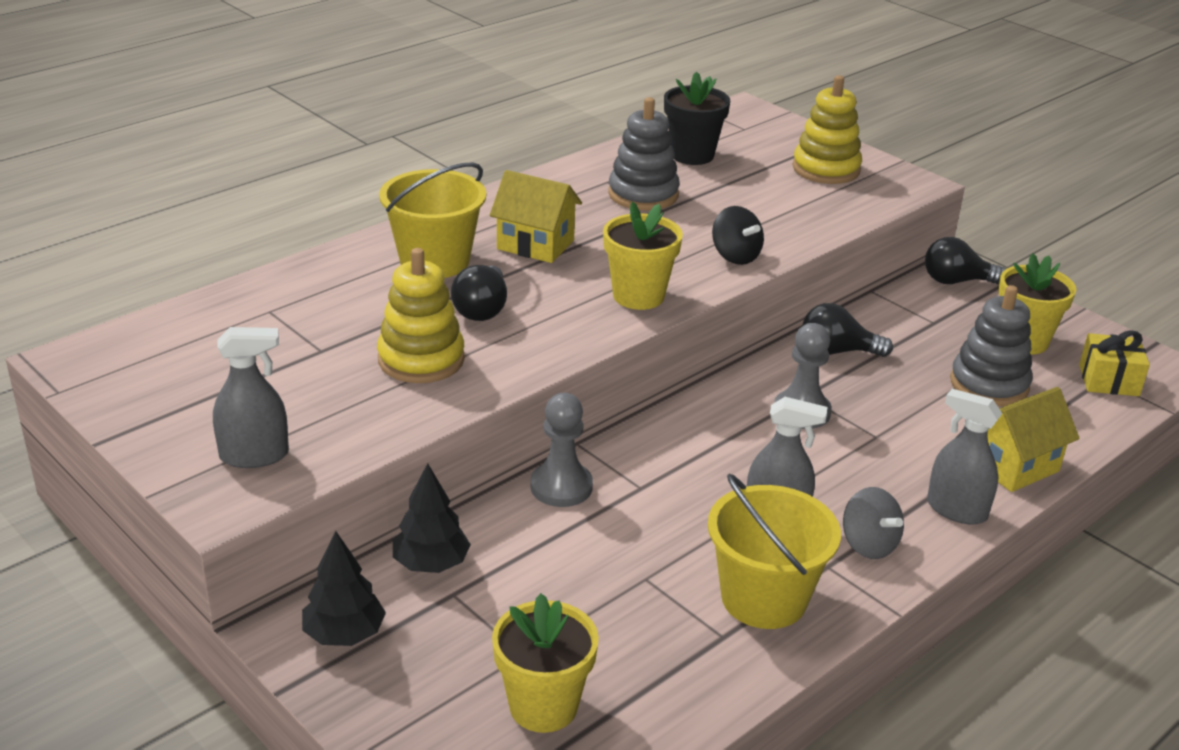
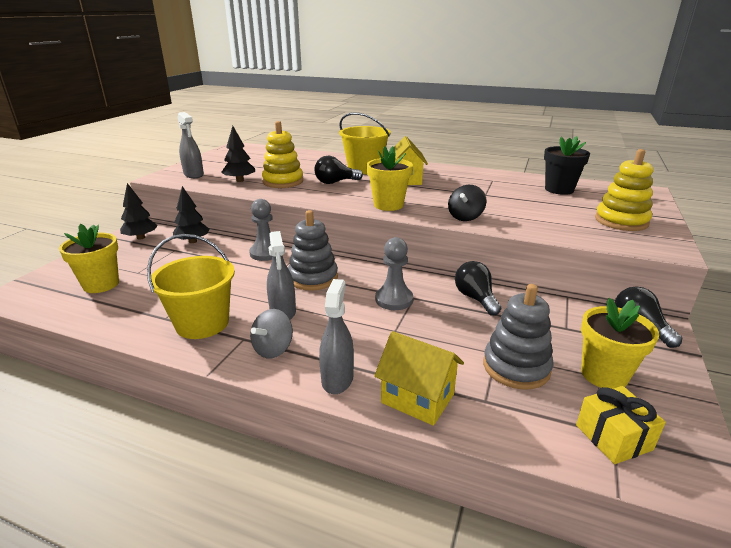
camera: 65 degrees right, 5 degrees down
grey stacking toy [608,97,680,210] -> grey stacking toy moved to [288,210,338,291]
none -> black tree [222,126,255,182]

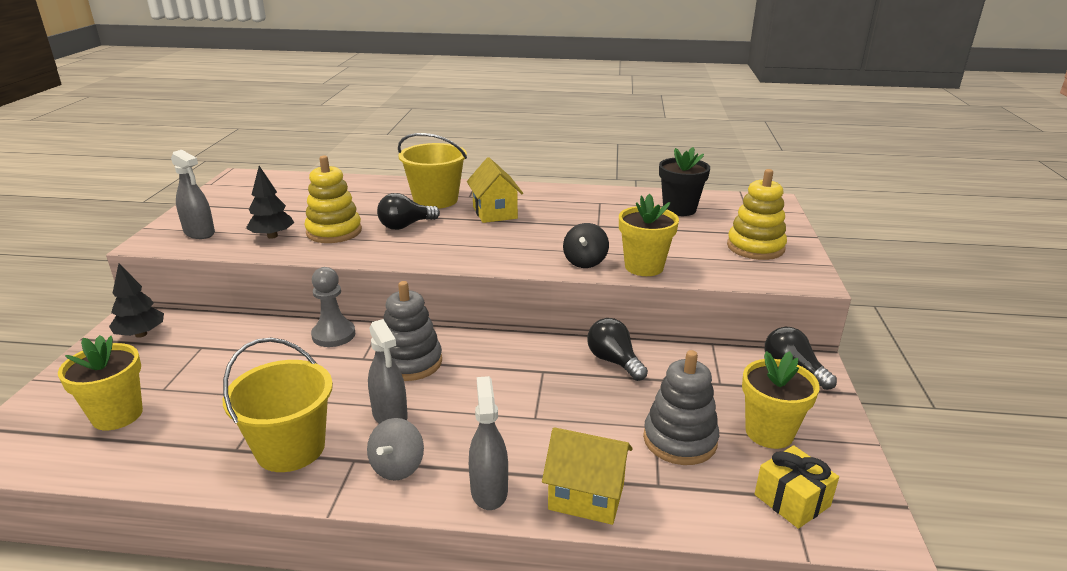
camera: 15 degrees left, 0 degrees up
black tree [173,186,210,243] -> none
yellow flower pot [367,146,413,211] -> yellow flower pot moved to [619,194,679,276]
grey pawn [375,237,413,310] -> none

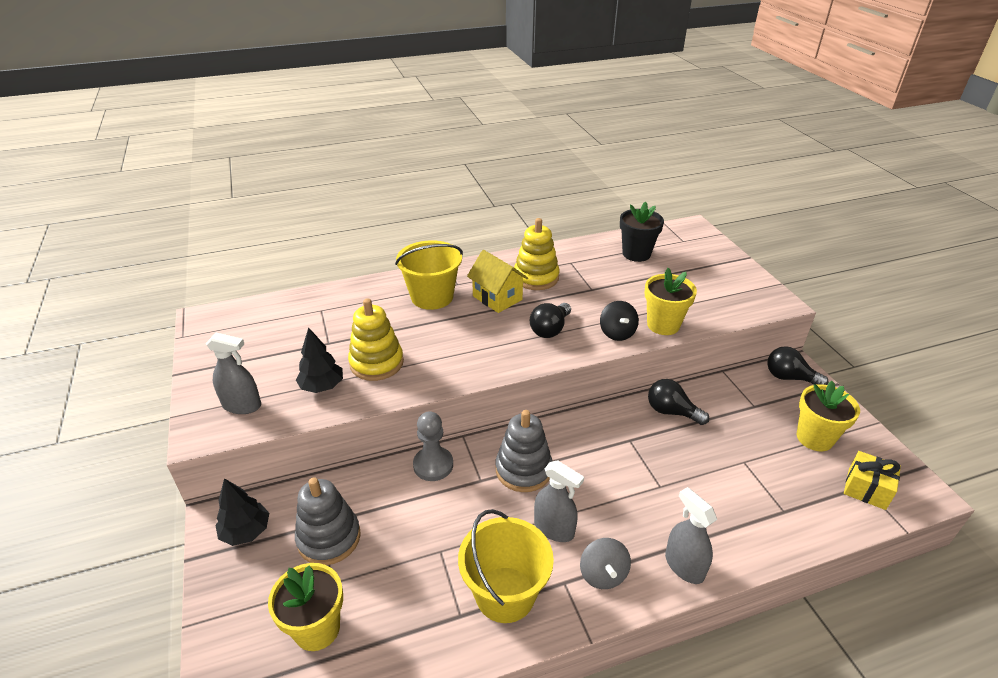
camera: 25 degrees left, 10 degrees up
black light bulb [377,193,440,230] -> black light bulb moved to [530,303,571,338]
yellow house [542,427,633,525] -> none
grey stacking toy [643,350,719,465] -> grey stacking toy moved to [295,477,361,565]
yellow stacking toy [727,169,787,260] -> yellow stacking toy moved to [514,218,559,290]

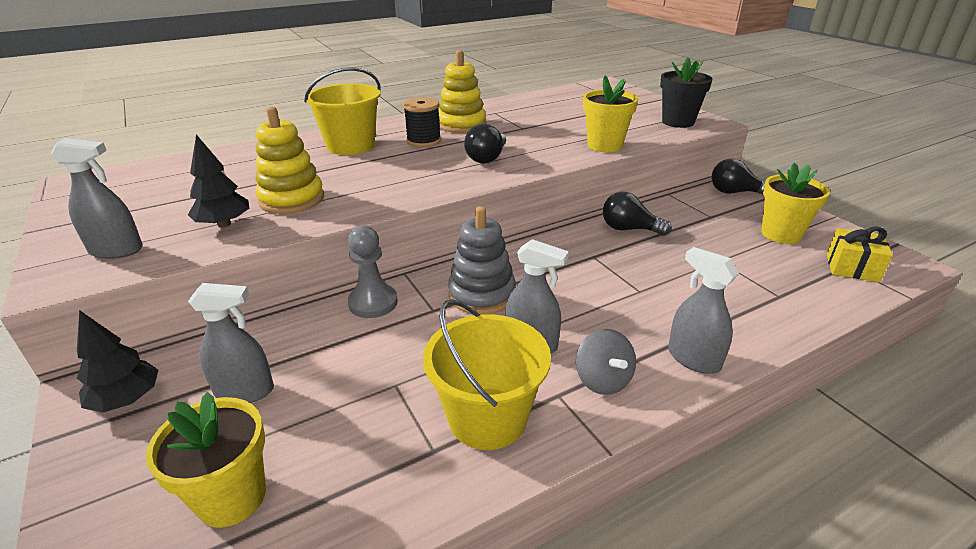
camera: 10 degrees left, 5 degrees down
grey stacking toy [295,477,361,565] -> grey spray bottle [188,283,274,403]
yellow house [467,250,528,313] -> black spool [403,97,441,147]
black spinning top [600,301,639,341] -> none
black flower pot [620,202,664,262] -> black flower pot moved to [660,58,712,128]

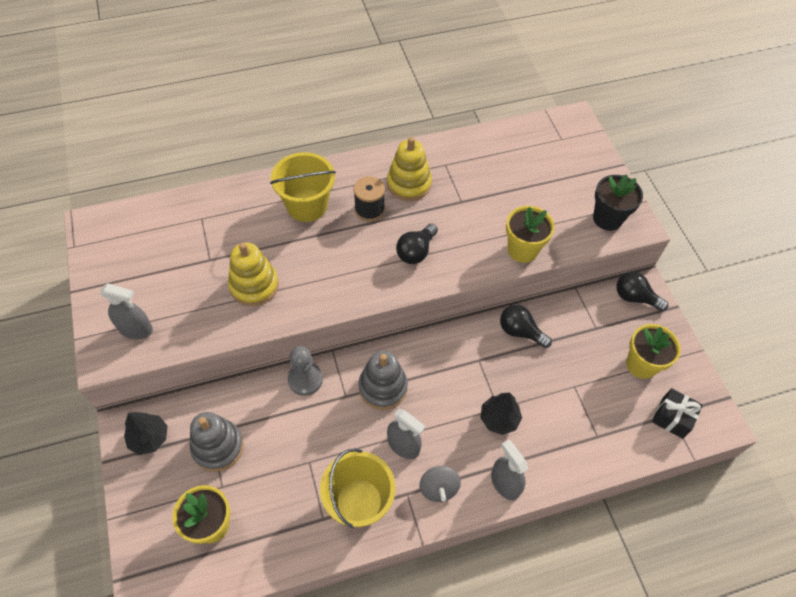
camera: 10 degrees right, 25 degrees up
black tree [188,135,249,228] -> black tree moved to [481,392,522,435]
grey spray bottle [188,283,274,403] -> grey stacking toy [190,412,244,472]
yellow gift [827,227,893,282] -> black gift [652,388,703,439]

